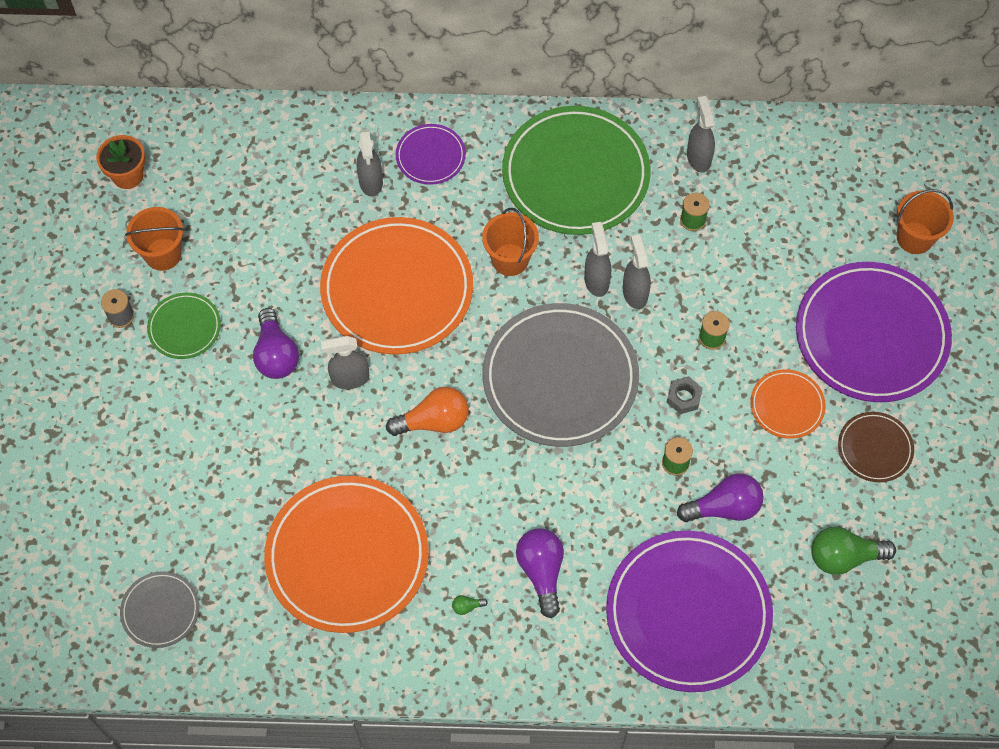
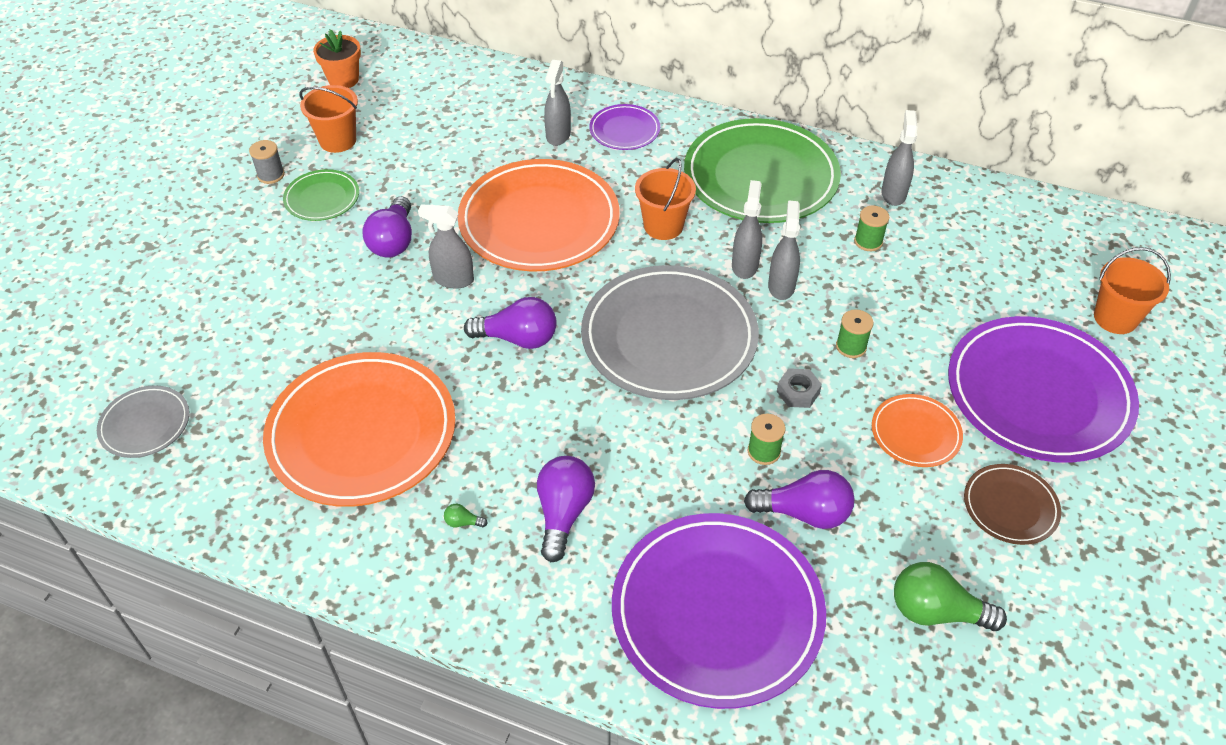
camera: 20 degrees right, 15 degrees down
orange light bulb [386,387,469,436] -> purple light bulb [464,297,557,349]

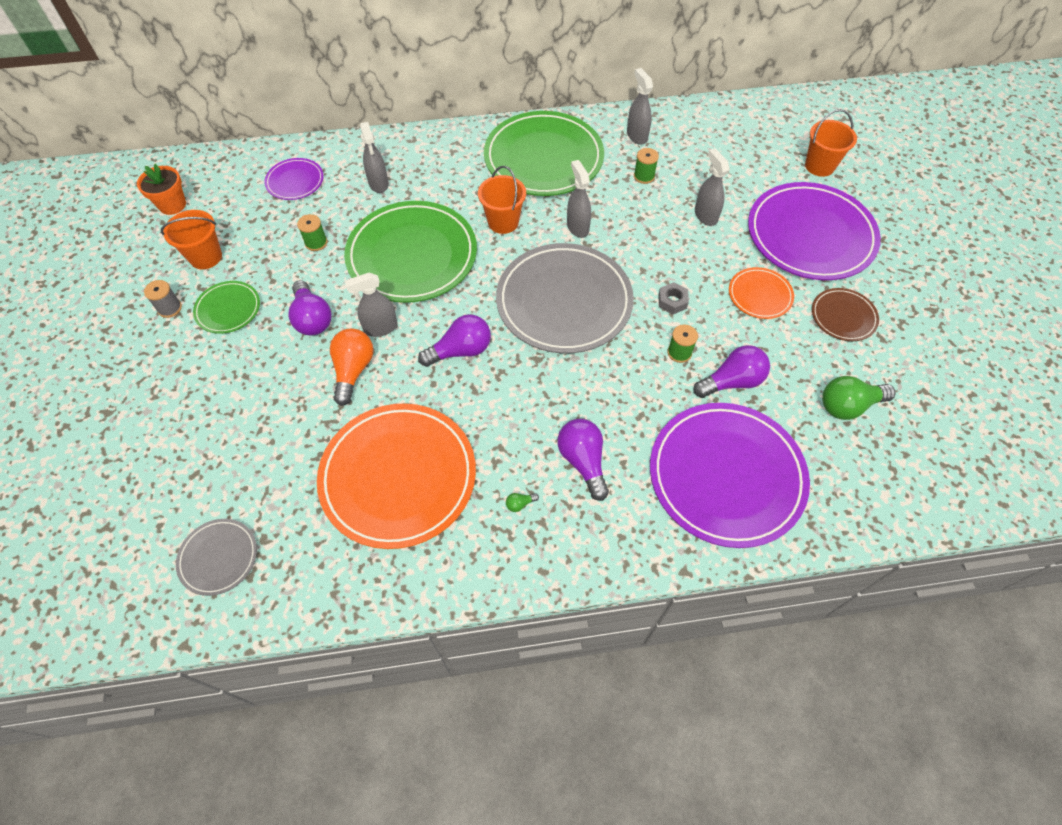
camera: 30 degrees left, 10 degrees up
orange plate [458,159,620,271] -> green plate [344,201,477,303]
purple plate [589,104,660,150] -> purple plate moved to [264,158,324,200]
grey spray bottle [768,200,800,300] -> grey spray bottle moved to [695,148,730,226]
green spool [836,309,873,358] -> green spool moved to [297,214,327,251]
none -> orange light bulb [330,329,373,406]

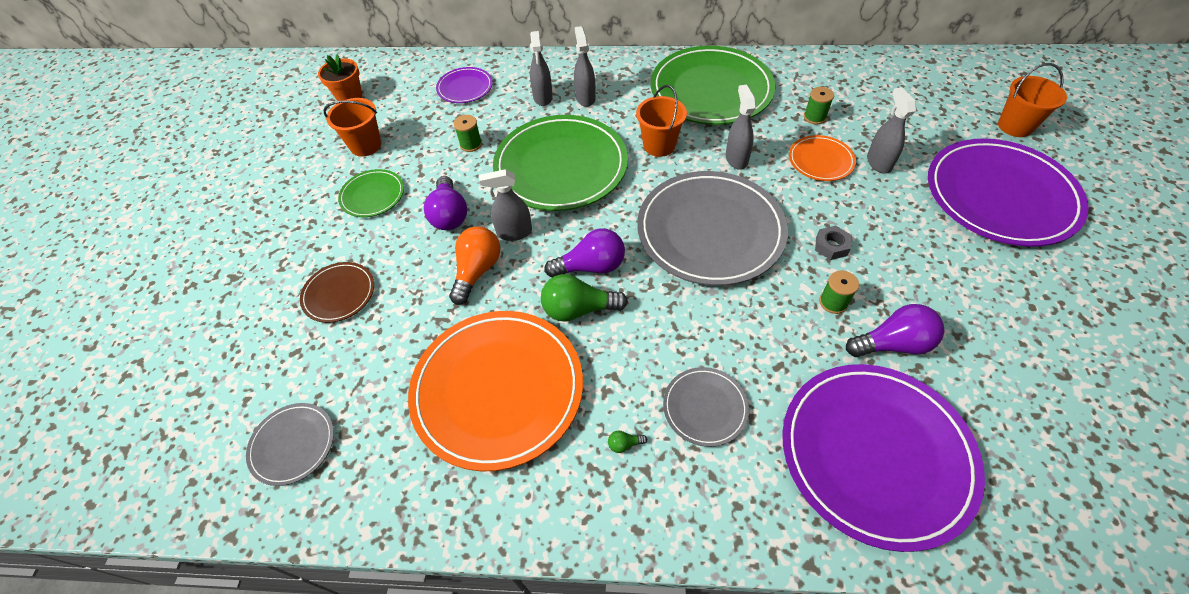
camera: 15 degrees right, 5 degrees down
grey spool [144,280,182,318] -> none
purple light bulb [557,419,609,501] -> grey plate [663,367,749,447]
grey spray bottle [627,68,653,145] -> grey spray bottle moved to [574,26,596,107]
orange plate [729,267,794,319] -> orange plate moved to [789,135,856,181]
brown plate [812,288,879,341] -> brown plate moved to [300,262,374,323]
green light bulb [822,376,895,420] -> green light bulb moved to [541,274,628,322]

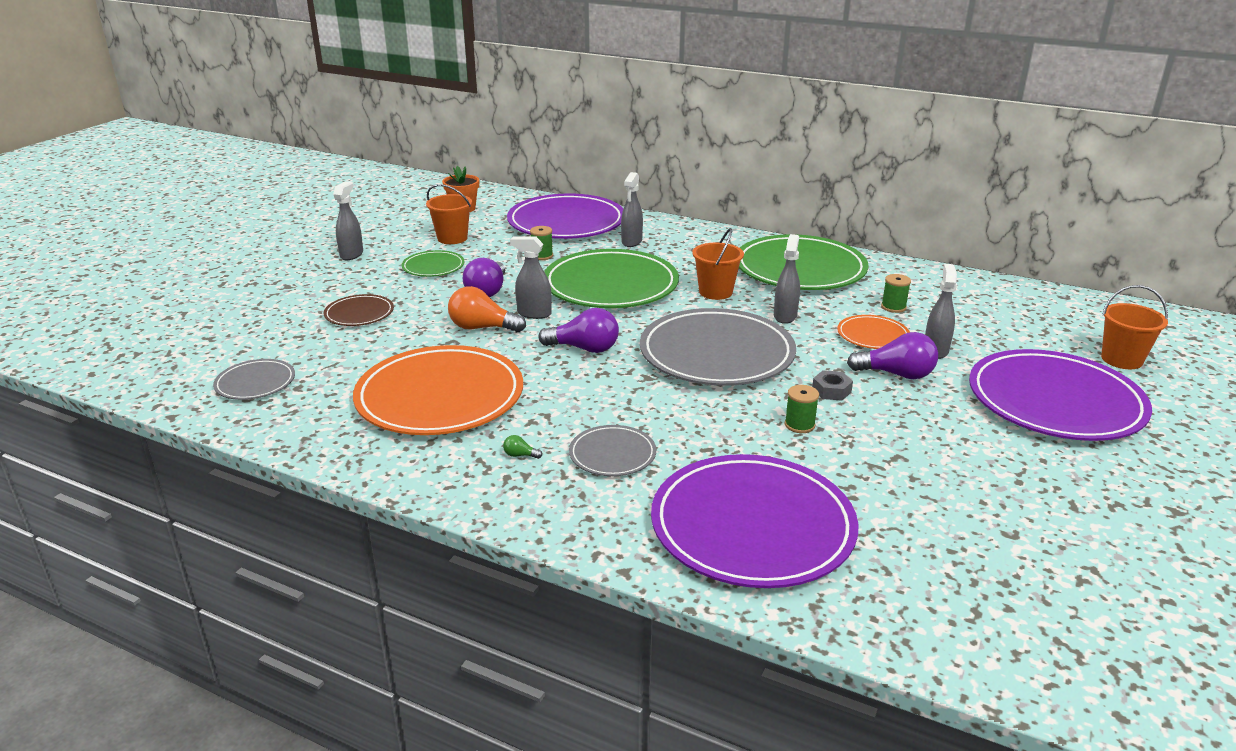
camera: 20 degrees right, 25 degrees down
purple plate [436,67,493,103] -> purple plate [507,194,623,239], size x2.10
orange light bulb [449,226,500,305] -> orange light bulb turned 120 degrees counterclockwise [448,286,526,332]
green light bulb [541,274,628,322] -> none
grey spray bottle [574,26,596,107] -> grey spray bottle moved to [333,181,363,260]
purple light bulb [846,304,944,357] -> purple light bulb moved to [847,332,938,379]

